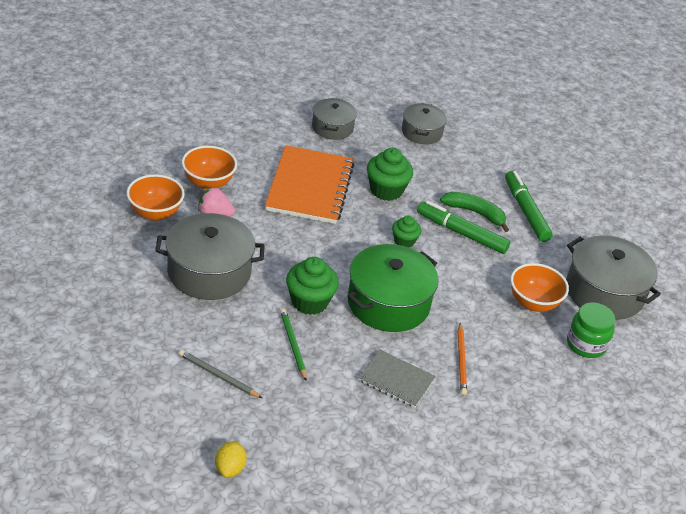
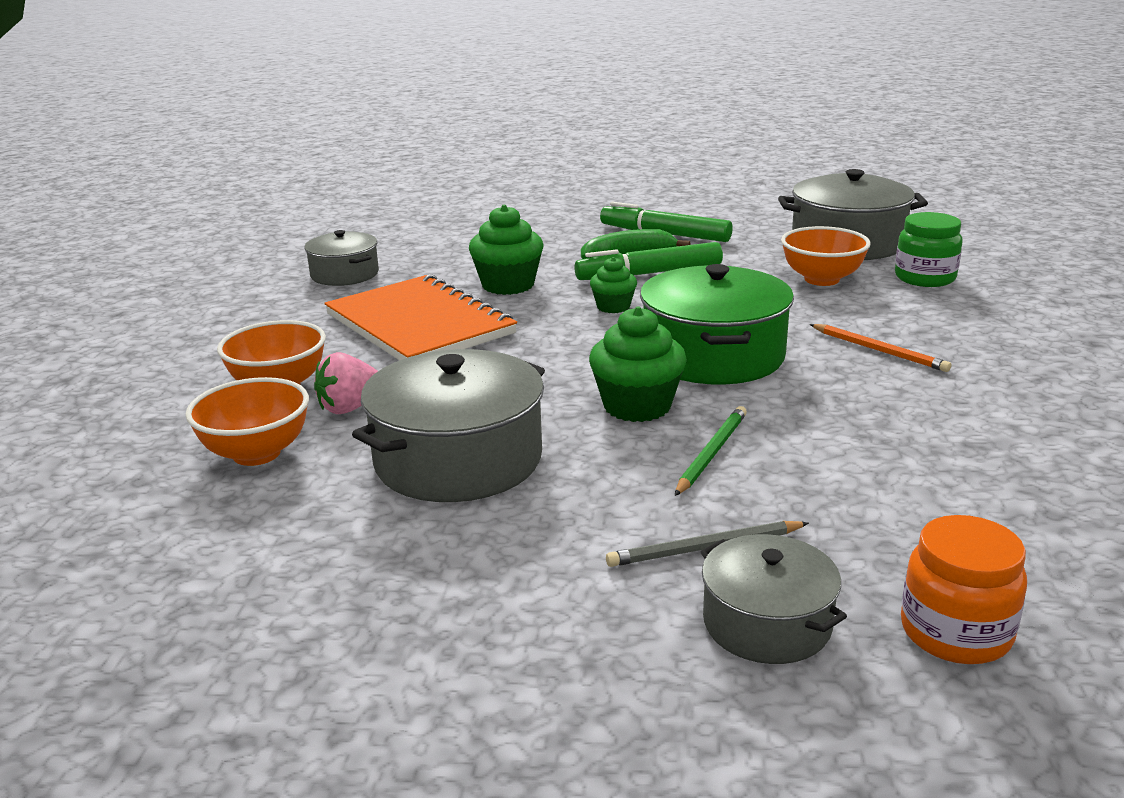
camera: 40 degrees left, 15 degrees down
yellow lemon [215,441,247,478] -> orange jar [901,515,1027,664]
green pencil [280,309,307,381] -> green pencil turned 90 degrees clockwise [675,406,747,496]
grey notebook [358,349,436,408] -> none
grey pot [402,103,447,144] -> grey pot moved to [701,534,847,664]

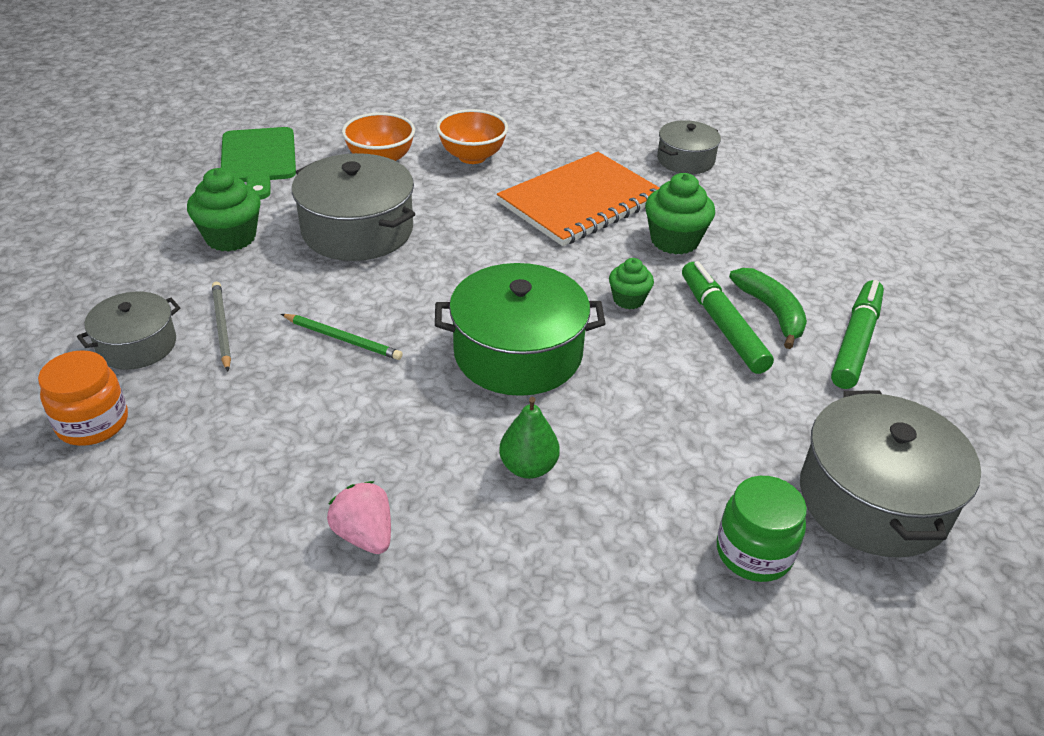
camera: 85 degrees right, 15 degrees up
pink strawberry [314,352,378,414] -> pink strawberry moved to [327,481,391,554]
green cupcake [589,307,687,422] -> green cupcake moved to [187,168,261,252]
orange bowl [781,226,871,286] -> none
orange pencil [810,324,951,372] -> green pear [499,397,560,479]
none -> green cutting board [221,127,296,200]

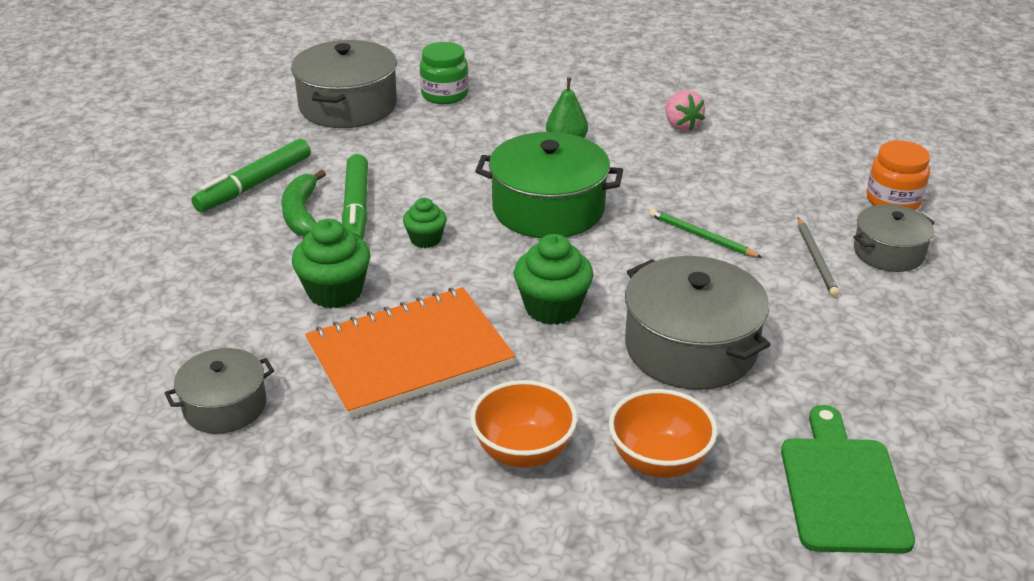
camera: 165 degrees left, 5 degrees down
green cupcake [187,168,261,252] -> green cupcake moved to [514,234,593,325]

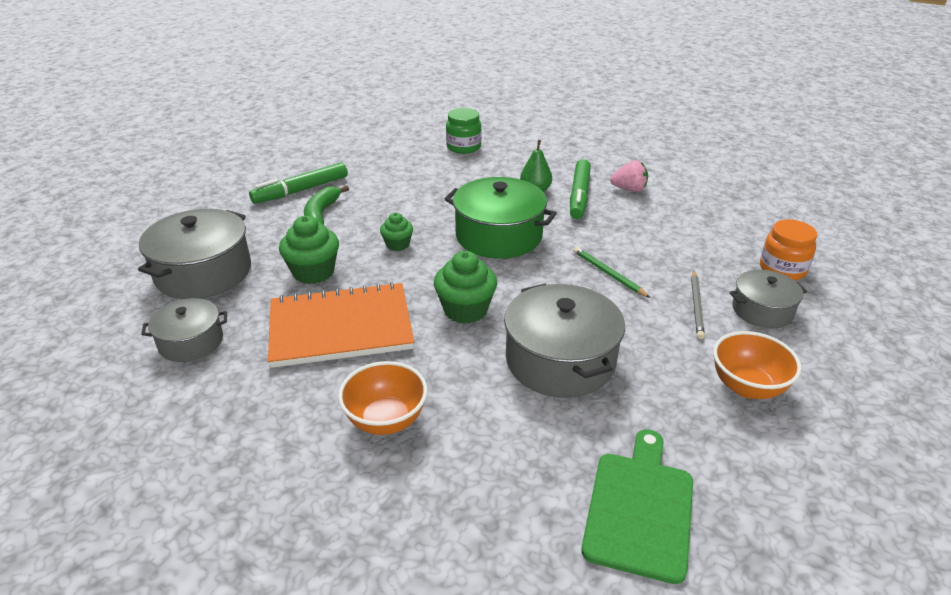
camera: 15 degrees right, 0 degrees up
grey pot [291,40,397,128] -> grey pot moved to [138,209,251,299]
green marker [342,154,368,240] -> green marker moved to [570,159,591,219]
orange bowl [609,389,717,478] -> orange bowl moved to [713,331,802,399]
pink strawberry [665,90,705,131] -> pink strawberry turned 75 degrees counterclockwise [610,160,648,192]

